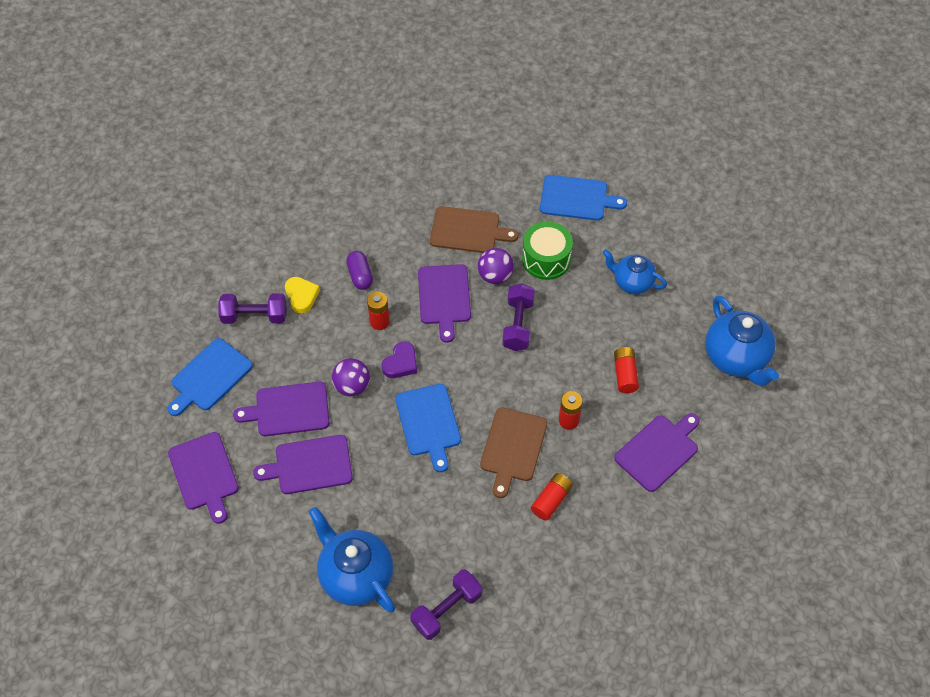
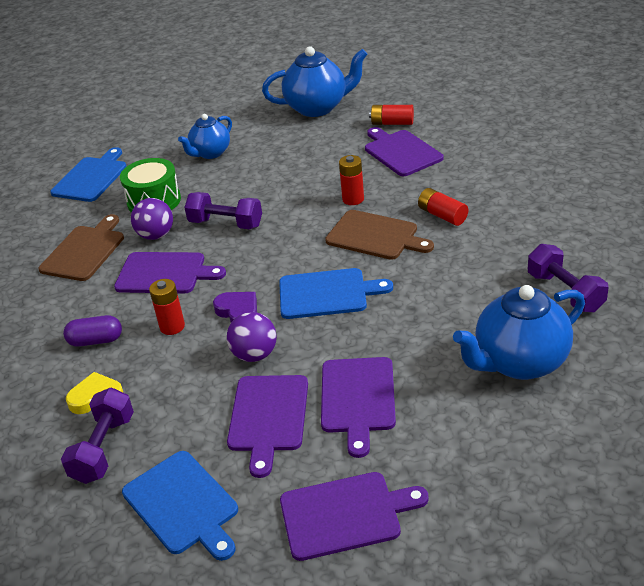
camera: 75 degrees left, 20 degrees down
red battery [614,347,639,393] -> red battery moved to [369,105,414,125]

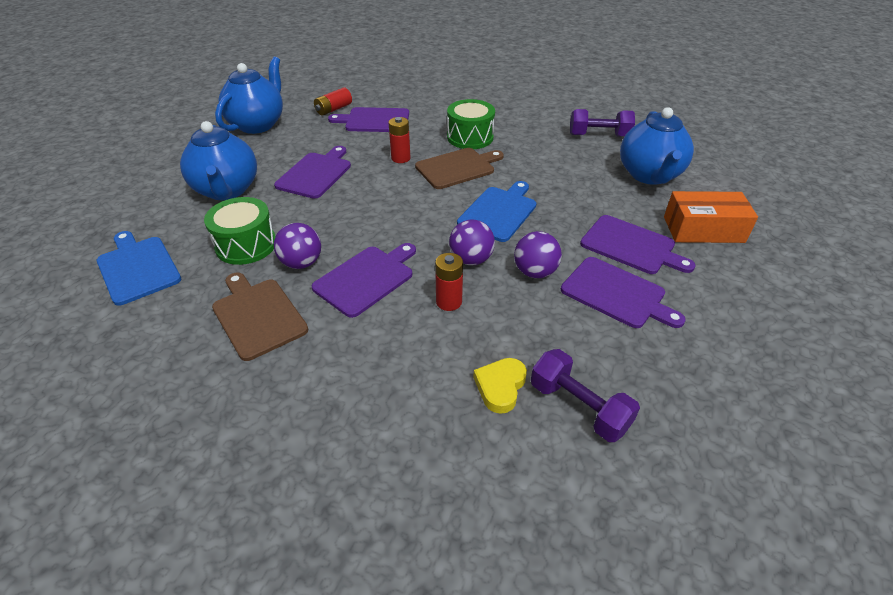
camera: 60 degrees left, 5 degrees up
purple capsule [63,315,122,347] -> none
blue cutting board [122,451,238,561] -> none
blue teapot [178,114,232,159] -> blue teapot [180,121,257,200], size x1.59
purple dumbbell [184,192,262,229] -> none
purple heart [213,292,257,322] -> purple ball [449,220,495,265]
purple cutting board [280,472,429,561] -> purple cutting board moved to [274,146,351,199]
red battery [418,188,468,226] -> green drum [447,99,495,149]
none -> orange box [664,191,758,243]

